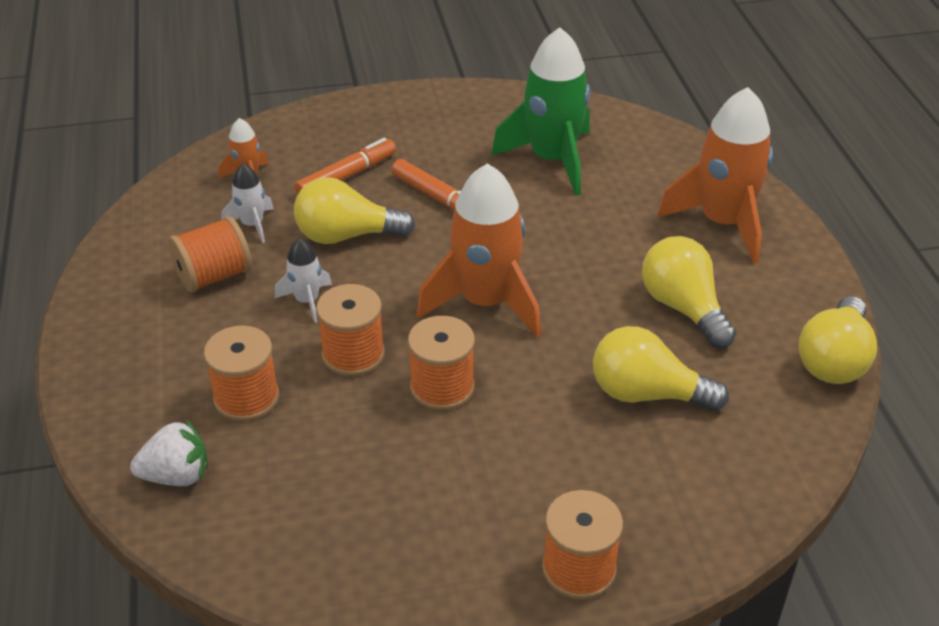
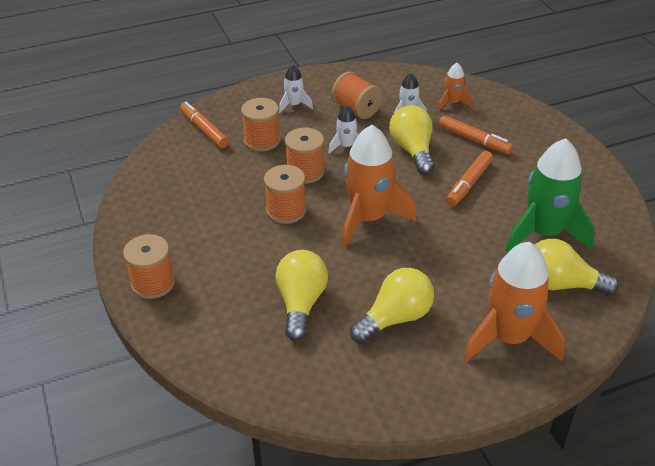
camera: 80 degrees right, 0 degrees up
white strawberry [130,420,208,486] -> orange marker [180,102,229,148]
yellow light bulb [798,296,877,384] -> yellow light bulb moved to [535,239,619,296]
none -> white rocket [279,65,313,113]

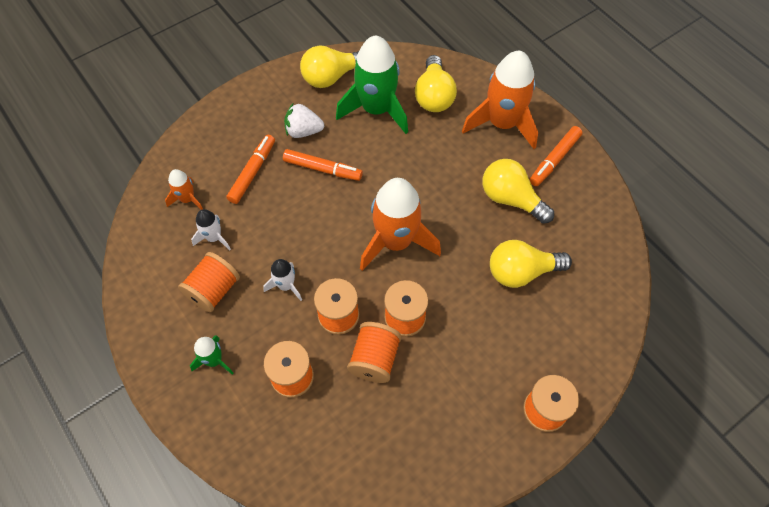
camera: 105 degrees left, 20 degrees up
orange marker [180,102,229,148] -> orange marker moved to [530,126,582,186]
white rocket [279,65,313,113] -> green rocket [190,335,233,374]
yellow light bulb [389,105,434,175] -> yellow light bulb moved to [300,45,359,88]
none -> white strawberry [284,103,324,138]
none -> orange spool [347,322,402,383]

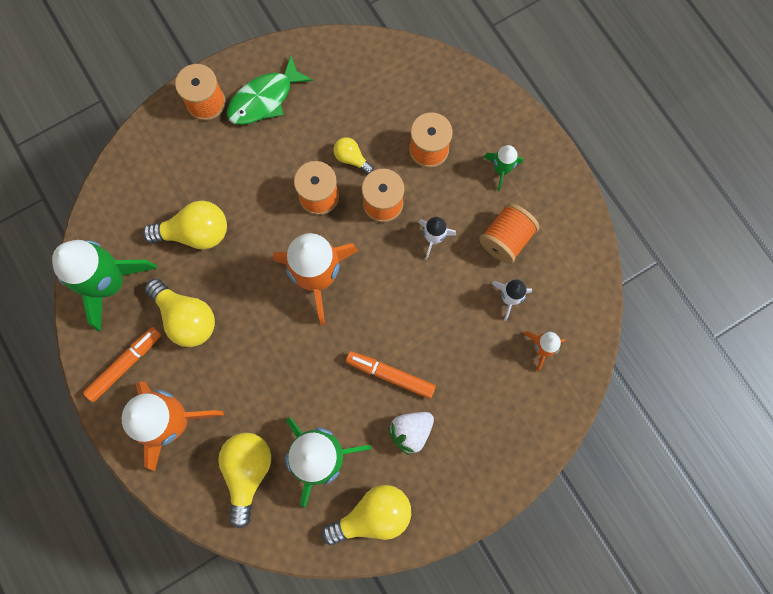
camera: 175 degrees left, 15 degrees up
orange marker [226,135,275,204] -> none
white strawberry [284,103,324,138] -> white strawberry turned 135 degrees clockwise [388,412,434,455]
orange spool [347,322,402,383] -> yellow light bulb [333,137,374,174]
none -> green rocket [52,240,157,331]
none -> green fish [226,56,313,125]

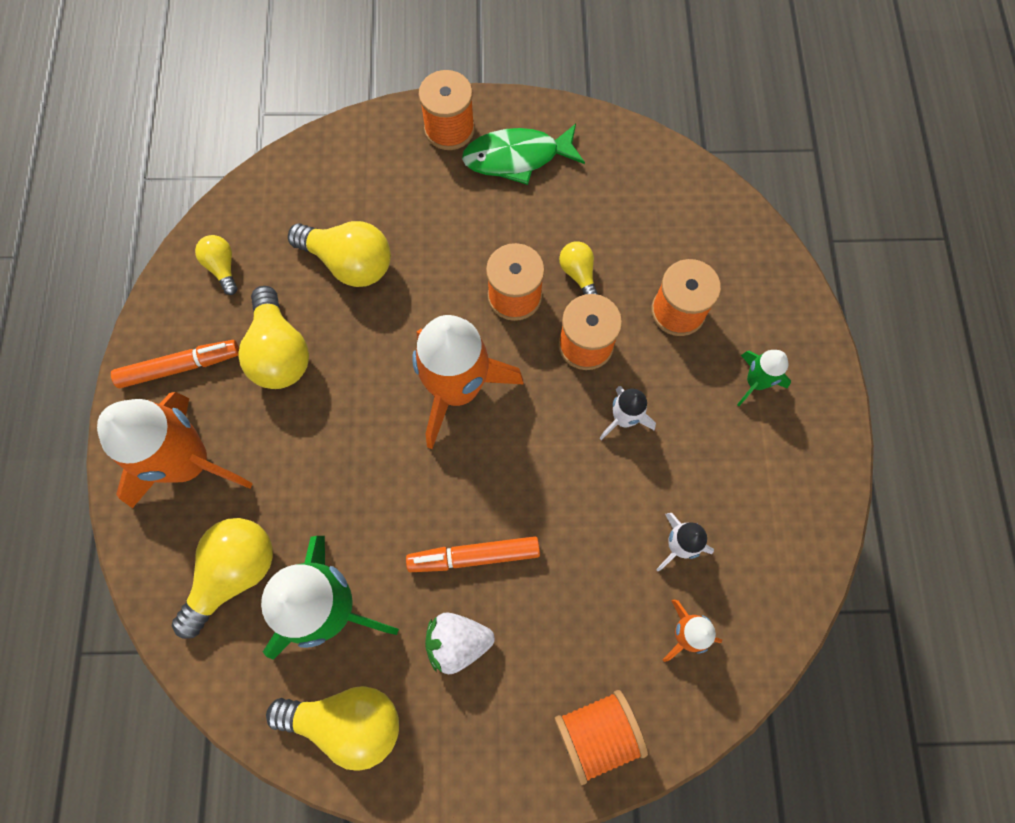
camera: 30 degrees right, 5 degrees down
green rocket [52,240,157,331] -> yellow light bulb [195,235,238,295]
orange marker [346,351,436,399] -> orange marker turned 60 degrees counterclockwise [406,536,540,572]
orange spool [479,203,539,264] -> orange spool moved to [555,690,648,785]

